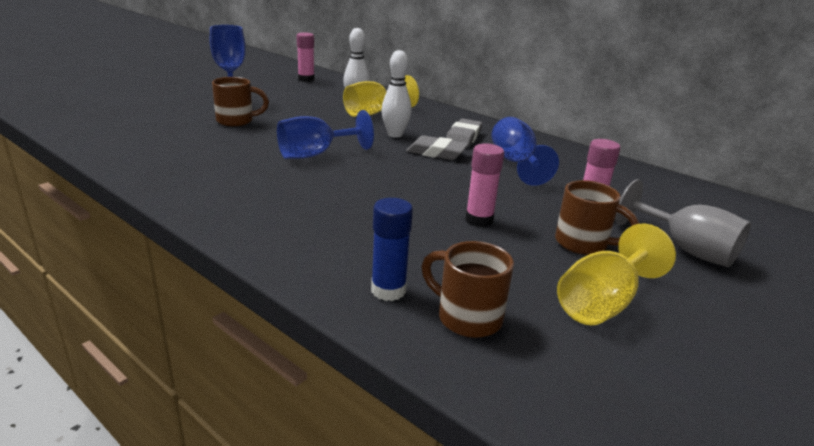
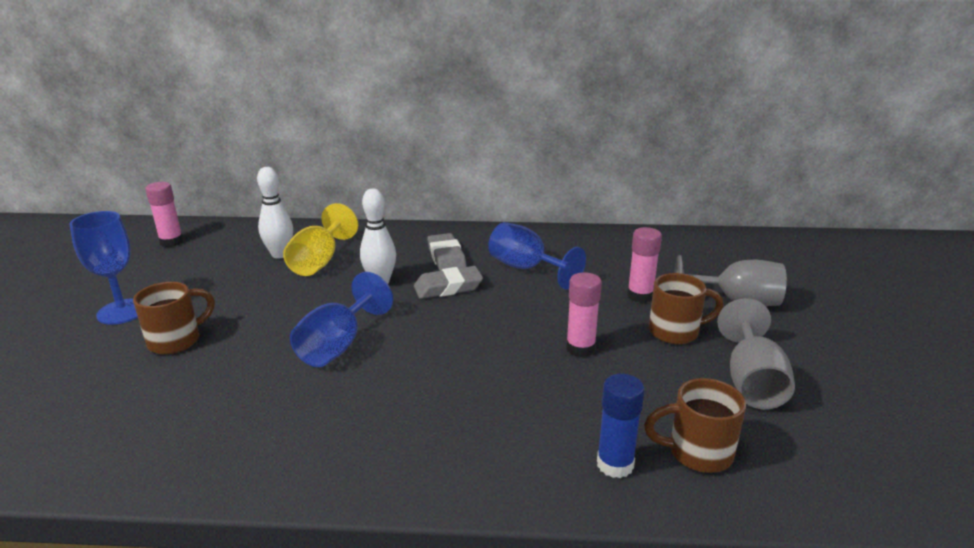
camera: 35 degrees left, 0 degrees up
yellow goblet [557,223,676,325] -> grey goblet [717,298,795,409]

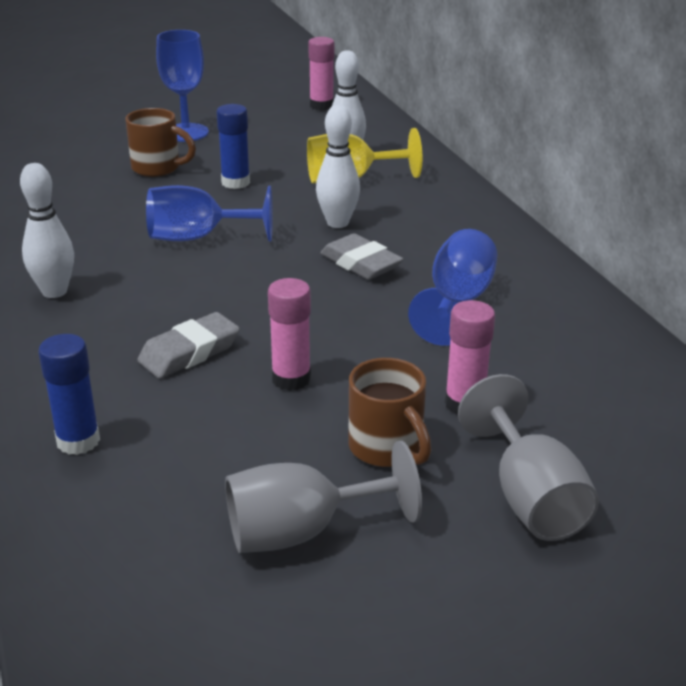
camera: 65 degrees right, 5 degrees up
grey eraser [427,233,467,271] -> grey eraser moved to [137,312,240,378]
brown mug [644,378,746,473] -> none
none -> white bowling pin [20,163,74,298]
none -> blue glue stick [216,104,250,189]

